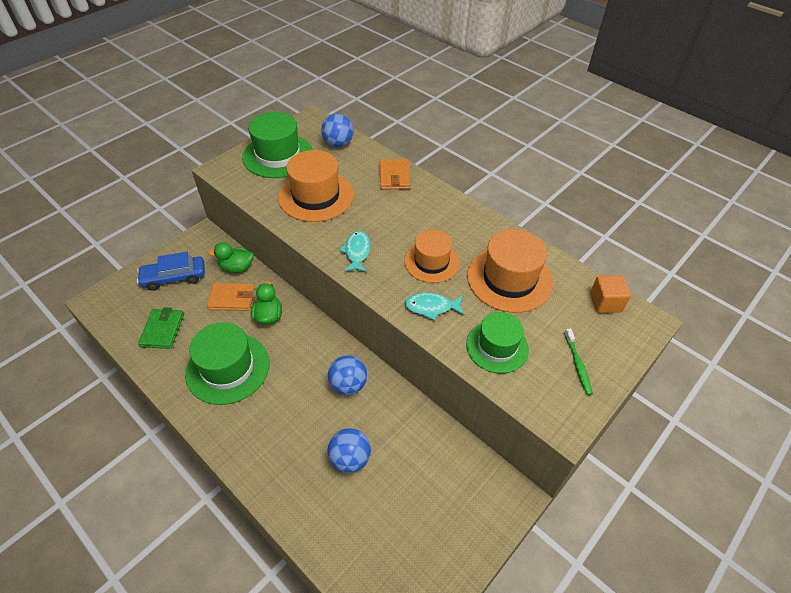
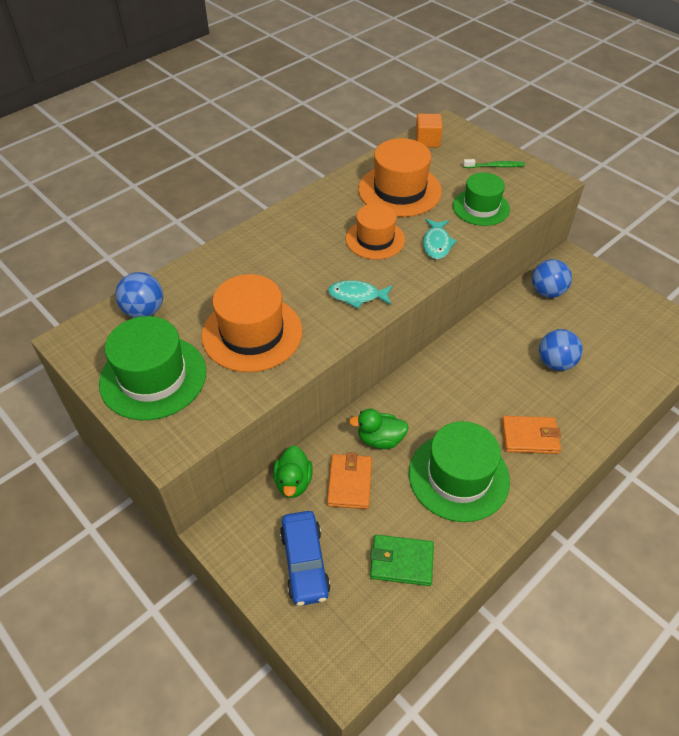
camera: 85 degrees left, 0 degrees up
blue ball [328,355,367,395] -> blue ball moved to [532,259,572,298]
orange wallet [380,159,410,189] -> orange wallet moved to [501,416,561,454]

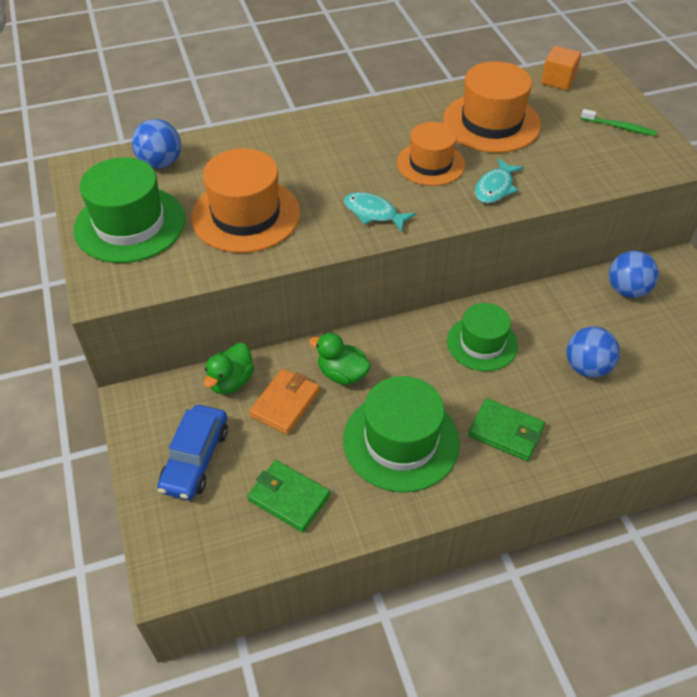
camera: 25 degrees right, 0 degrees up
green hat [453,172,510,226] -> green hat moved to [447,303,518,371]
orange wallet [501,416,561,454] -> green wallet [468,398,545,461]

